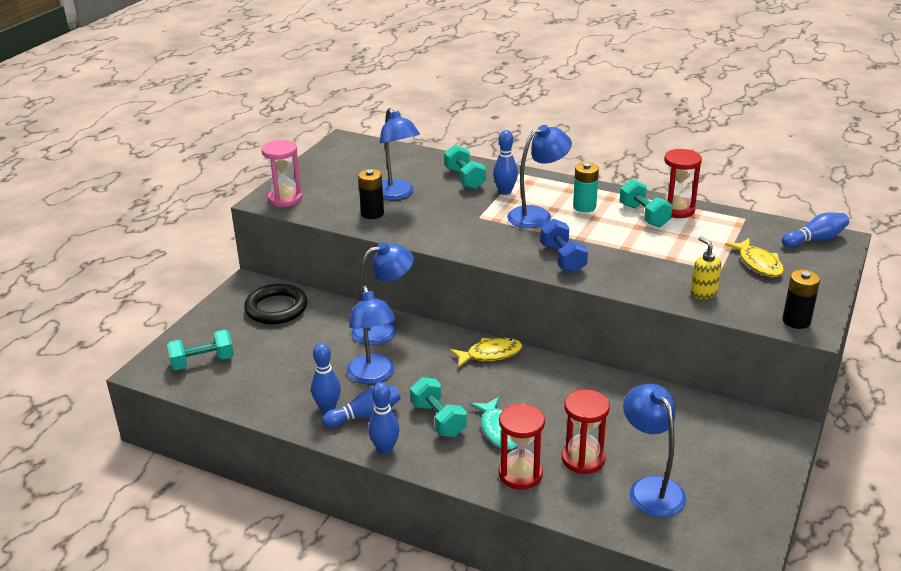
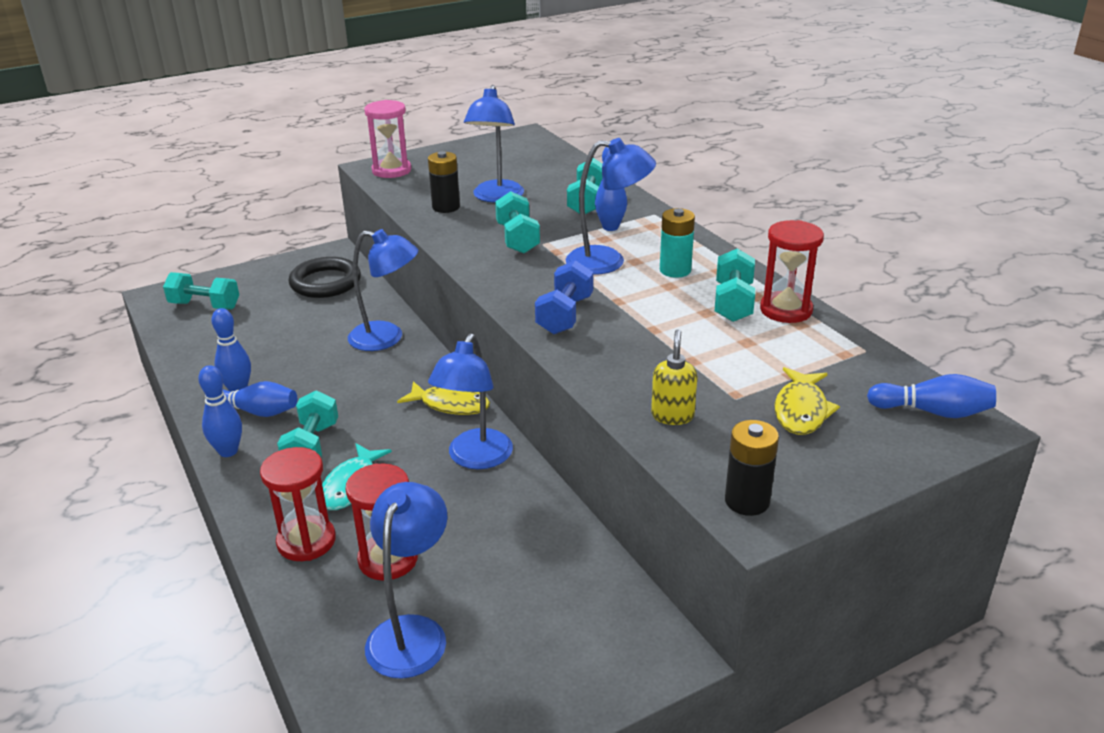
camera: 35 degrees right, 0 degrees up
blue lamp [347,285,396,384] -> blue lamp moved to [428,333,513,469]
none -> turquoise dumbbell [495,191,540,254]

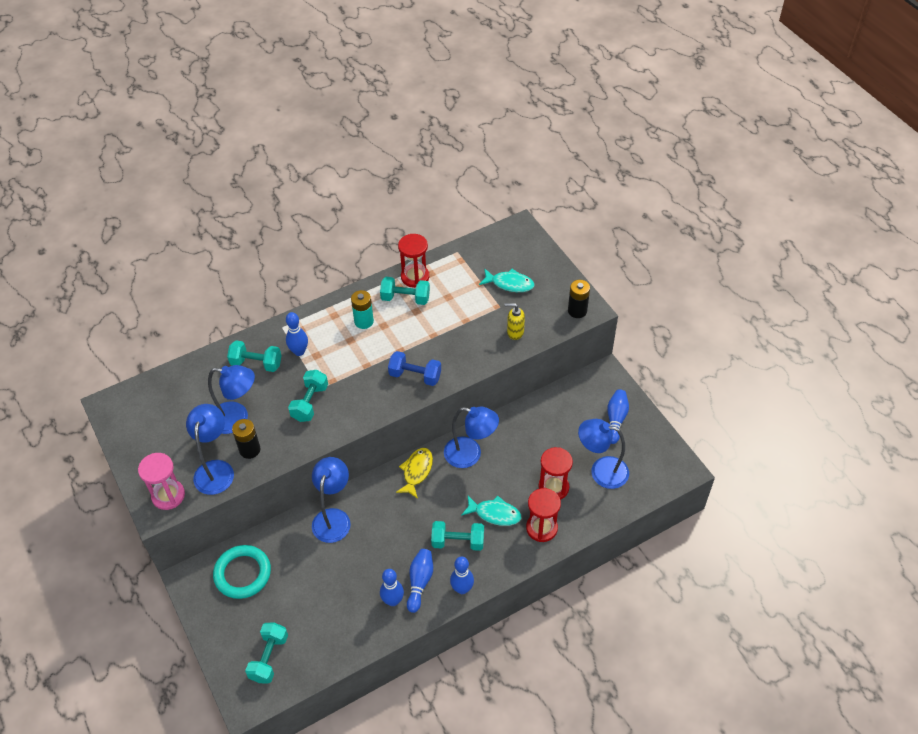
camera: 90 degrees left, 20 degrees up
black ring [288,257,361,298] -> turquoise ring [213,545,271,599]
turquoise dumbbell [495,191,540,254] -> turquoise dumbbell turned 60 degrees counterclockwise [288,370,328,422]
blue lamp [566,138,656,275] -> blue lamp moved to [186,404,234,495]
yellow fish [775,367,840,435] -> turquoise fish [479,268,535,292]
blue bowling pin [867,374,996,418] -> blue bowling pin moved to [607,389,629,444]

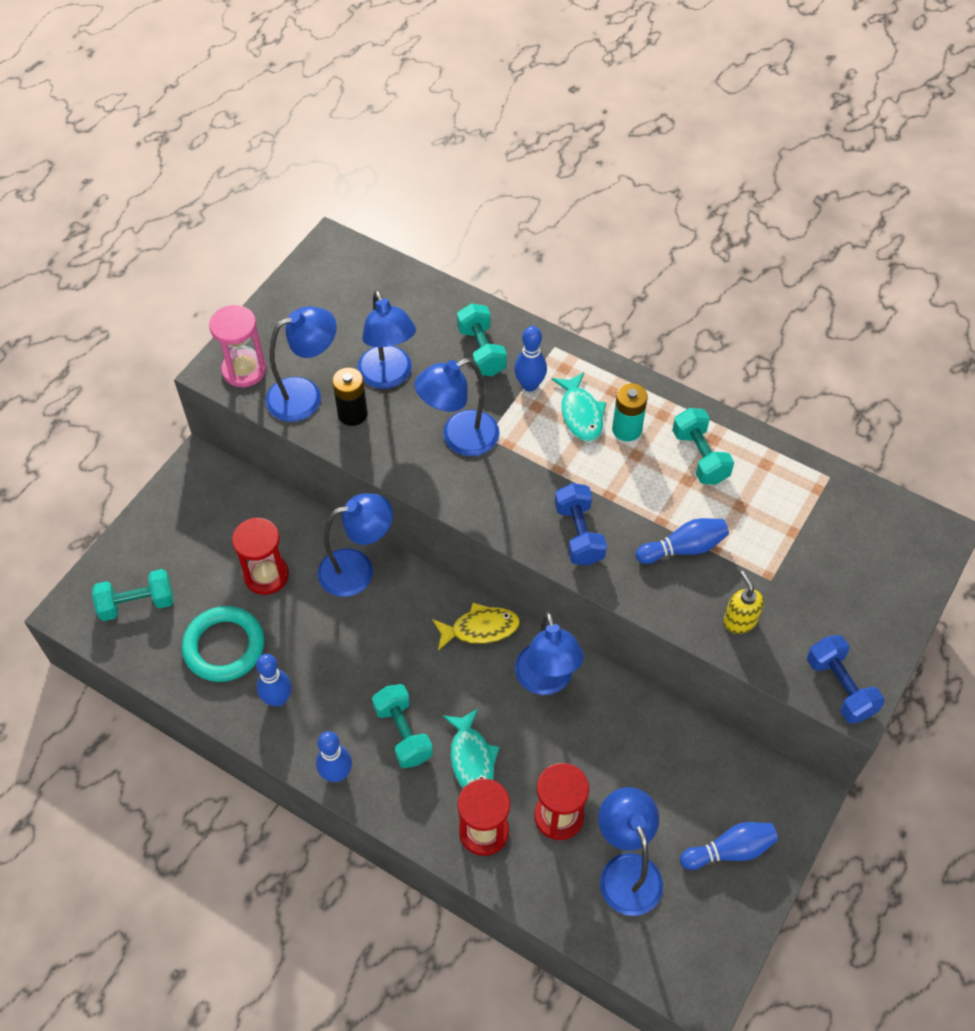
camera: 60 degrees right, 5 degrees up
turquoise ring [213,545,271,599] -> turquoise ring moved to [182,606,265,682]
turquoise dumbbell [288,370,328,422] -> blue lamp [414,358,499,456]
red hourglass [398,234,429,288] -> red hourglass moved to [232,518,289,595]
blue bowling pin [407,549,433,613] -> blue bowling pin moved to [636,518,729,564]
turquoise fish [479,268,535,292] -> turquoise fish moved to [552,372,606,442]
black battery [568,280,590,318] -> blue dumbbell [807,635,885,724]

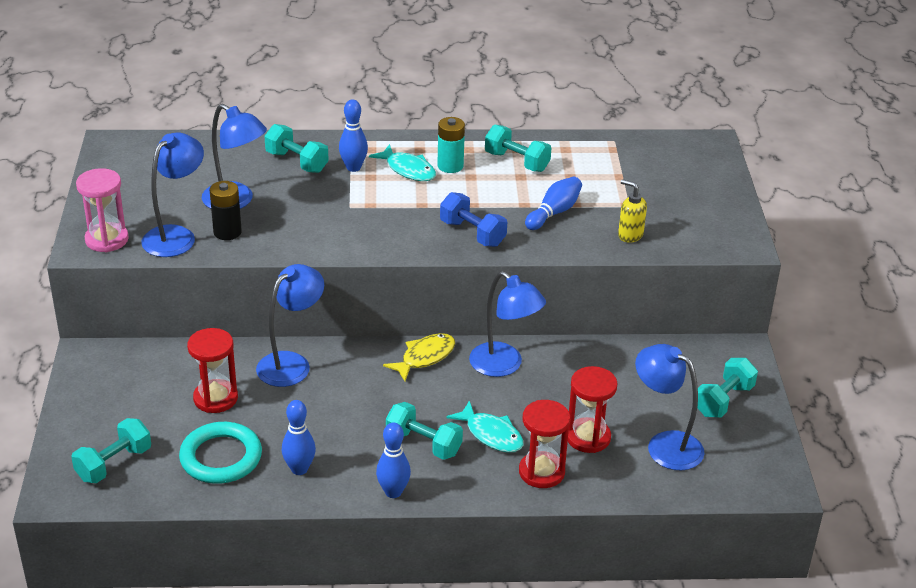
camera: 35 degrees left, 20 degrees down
blue lamp [414,358,499,456] -> none
blue bowling pin [680,822,778,870] -> turquoise dumbbell [697,358,758,418]
blue dumbbell [807,635,885,724] -> none

